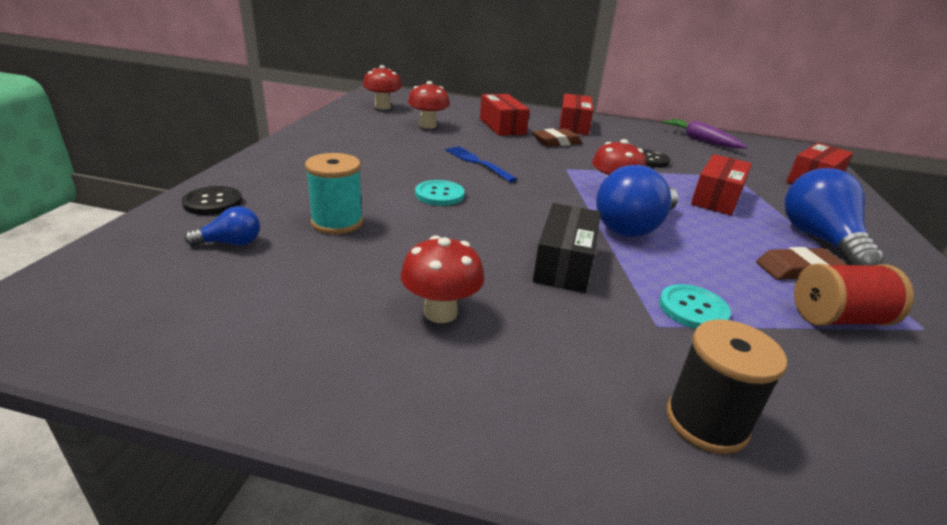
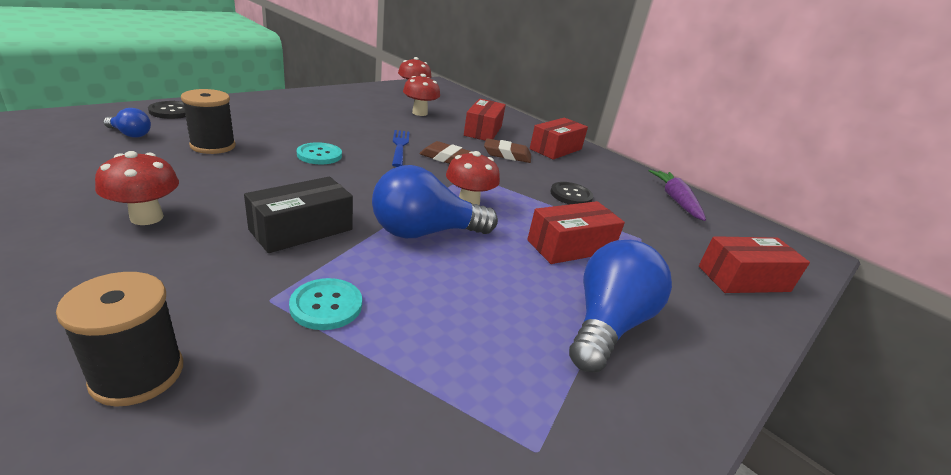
camera: 30 degrees right, 0 degrees up
turquoise spool [305,153,363,234] -> black spool [181,89,236,154]
brown eraser [756,247,847,280] -> brown eraser moved to [419,141,472,164]
red spool [794,264,914,326] -> none

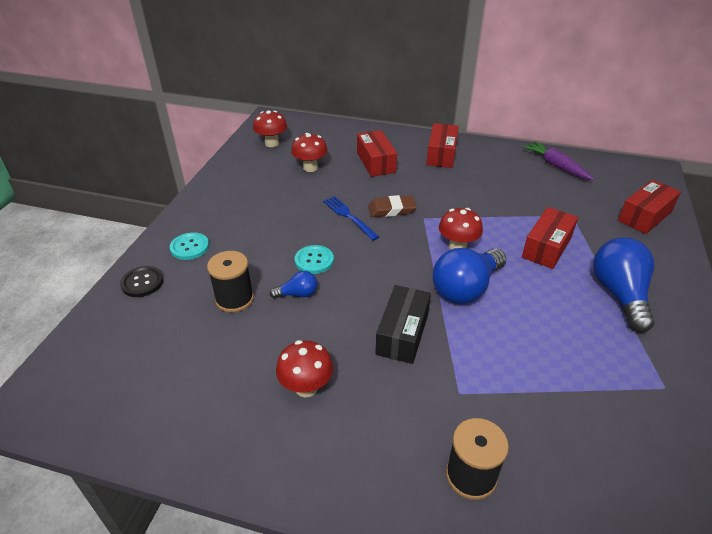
camera: 25 degrees left, 10 degrees up
blue light bulb [103,108,151,137] -> blue light bulb moved to [270,271,317,299]
turquoise button [289,278,362,330] -> turquoise button moved to [170,232,209,260]
brown eraser [484,138,531,163] -> none
black button [550,182,593,205] -> none

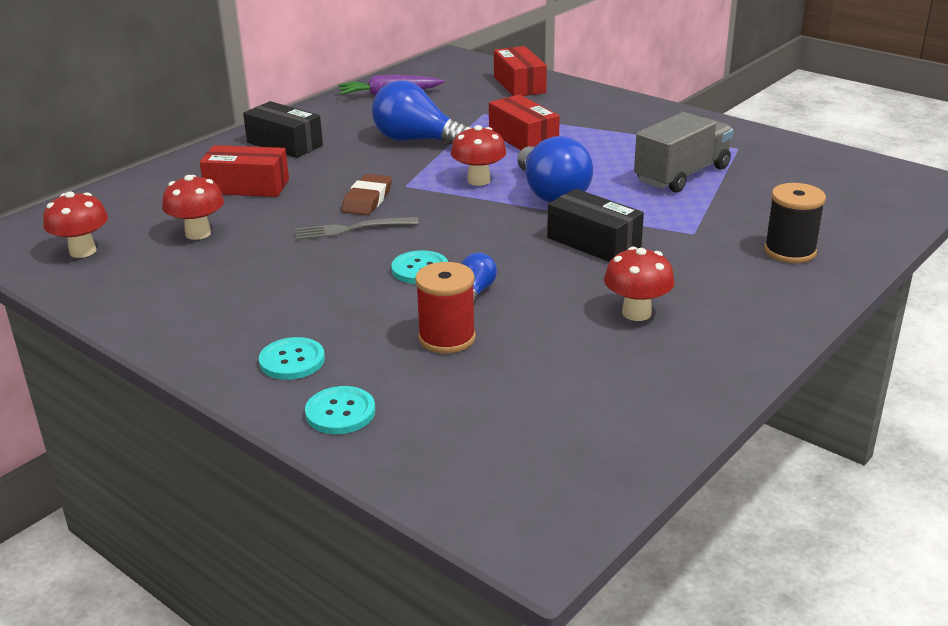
camera: 65 degrees left, 10 degrees down
black button [120,266,164,297] -> turquoise button [305,386,375,434]
black spool [207,251,254,313] -> red spool [415,262,476,353]
blue fork [323,196,379,241] -> grey fork [295,217,419,240]
red box [426,123,459,168] -> black box [243,101,323,158]
blue light bulb [593,237,655,333] -> blue light bulb moved to [372,80,471,144]
none -> grey truck [634,112,733,193]

